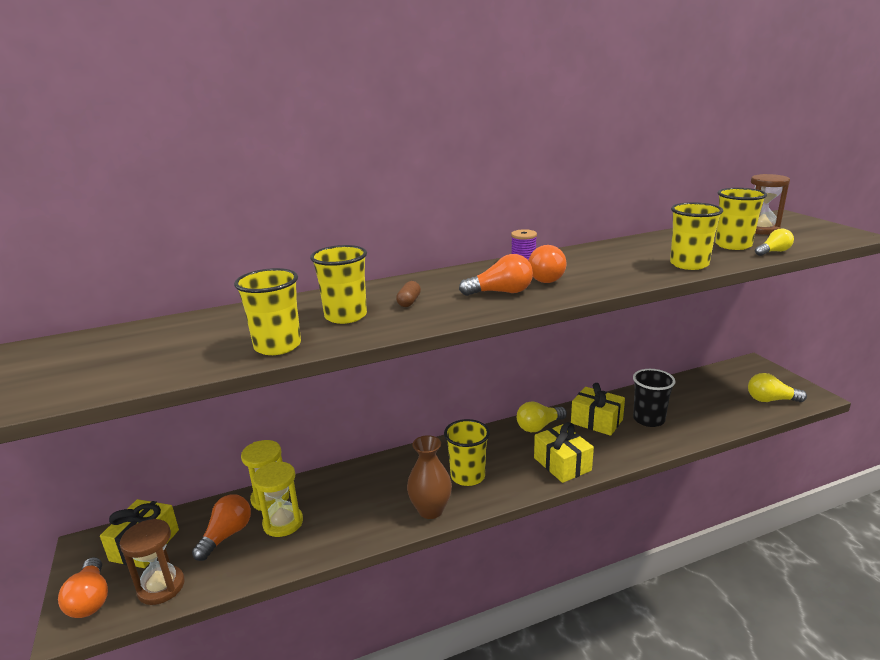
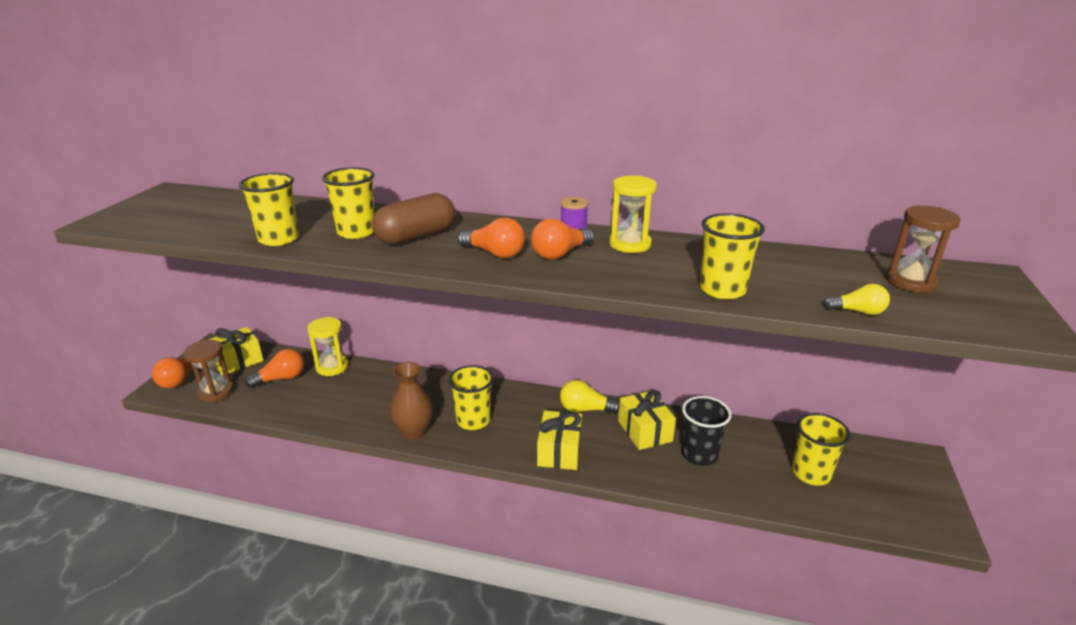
camera: 35 degrees right, 5 degrees up
yellow hourglass [253,462,303,537] -> yellow hourglass moved to [609,175,657,253]
brown capsule [396,281,421,307] -> brown capsule [372,193,455,245], size x2.28
yellow cup [715,188,767,250] -> yellow cup moved to [792,413,851,486]
yellow light bulb [748,373,807,402] -> none

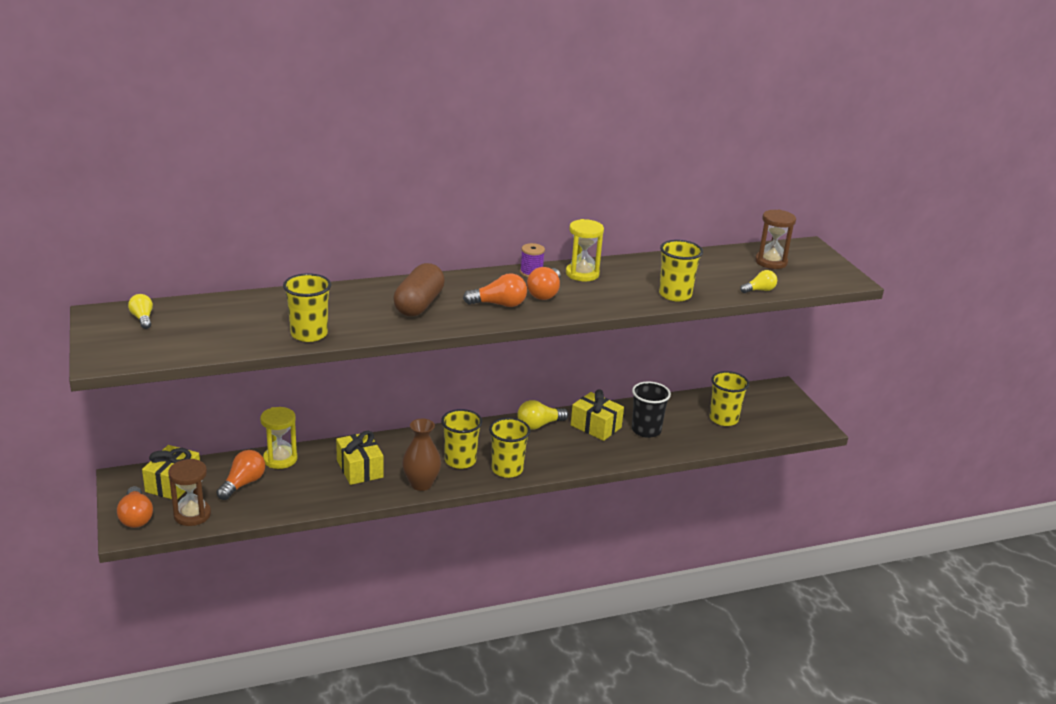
camera: 35 degrees left, 0 degrees up
yellow cup [322,167,375,239] -> yellow cup moved to [489,418,530,478]
yellow gift [537,410,582,470] -> yellow gift moved to [336,431,384,485]
none -> yellow light bulb [128,294,153,329]

